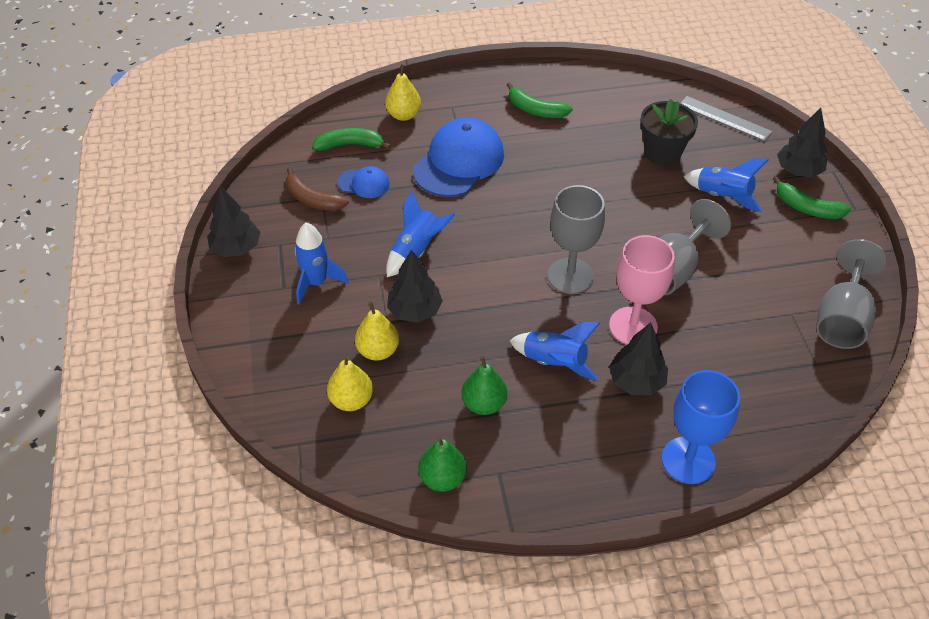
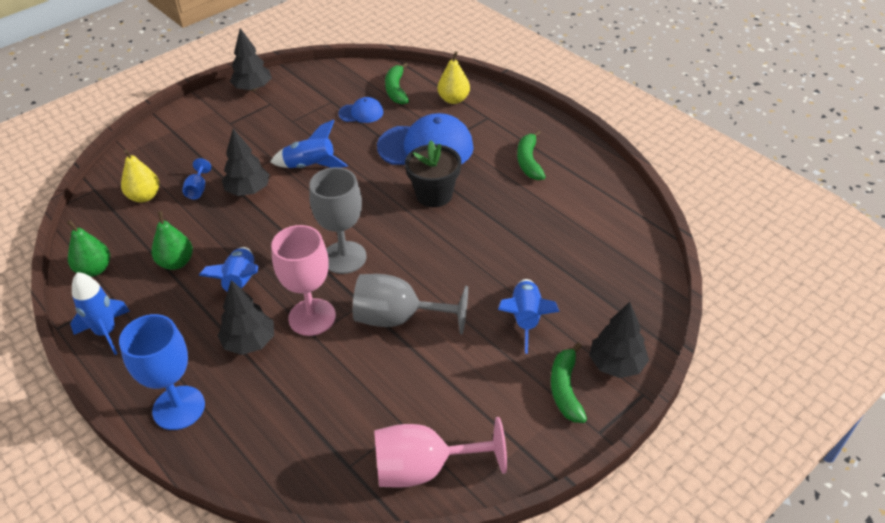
camera: 60 degrees right, 5 degrees down
brown banana [286,167,349,211] -> none
blue rocket [294,223,348,305] -> blue rocket moved to [70,272,130,355]
green banana [312,128,391,151] -> green banana turned 150 degrees counterclockwise [385,62,409,104]
blue cap [338,166,390,198] -> blue cap turned 75 degrees counterclockwise [338,97,383,123]
yellow pear [355,301,399,361] -> blue goblet [182,158,211,199]
black flower pot [640,99,698,166] -> black flower pot moved to [405,141,461,207]
grey ruler [680,96,773,141] -> none
grey goblet [816,239,887,349] -> pink goblet [374,417,507,488]

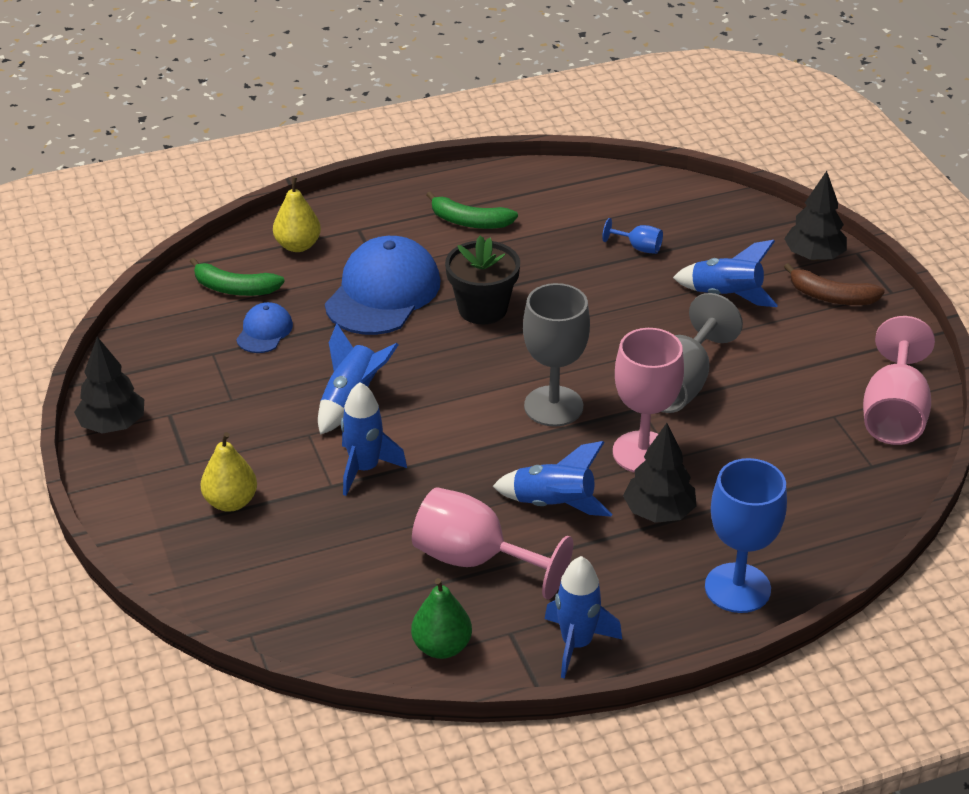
camera: 70 degrees left, 5 degrees down
yellow pear [121,149,159,202] -> yellow pear moved to [201,432,257,512]
green pear [152,211,193,270] -> pink goblet [412,487,573,600]
blue goblet [182,158,211,199] -> blue goblet moved to [602,218,663,254]
black tree [222,129,270,196] -> blue rocket [341,382,407,496]
green banana [551,342,587,423] -> brown banana [784,263,885,305]

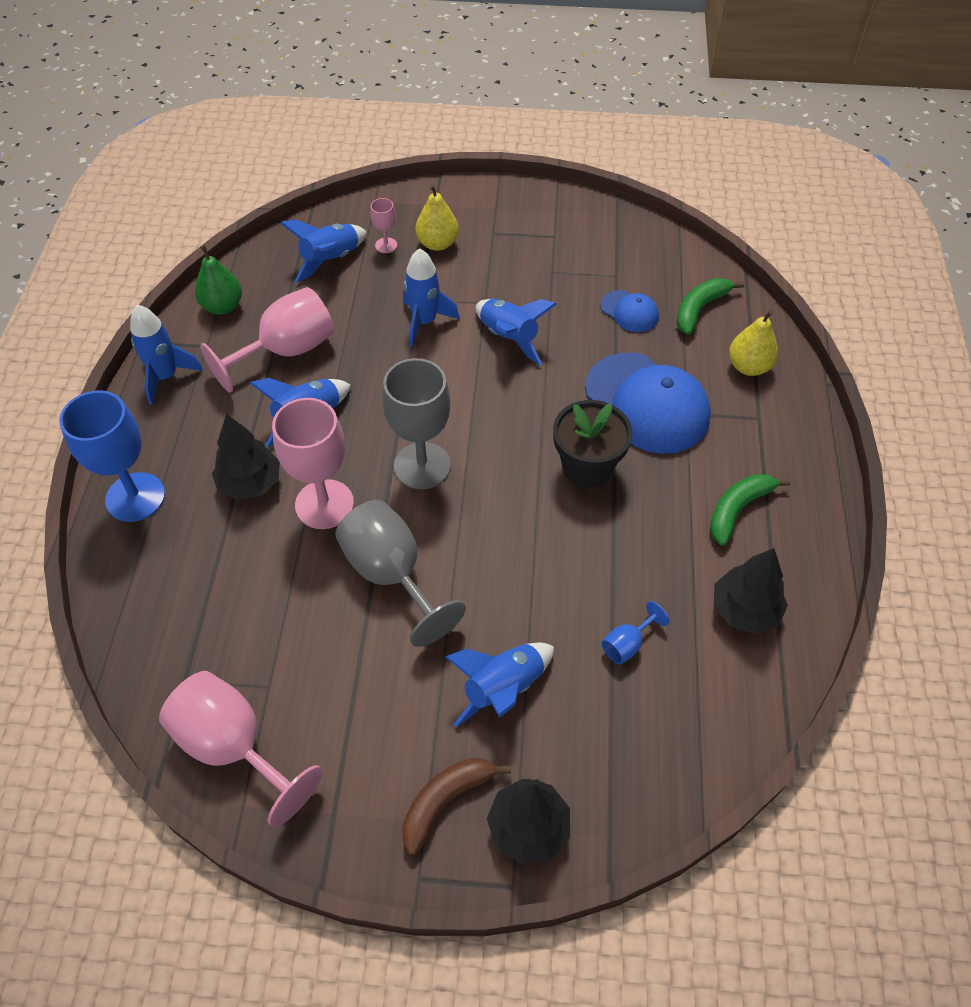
camera: 115 degrees right, 15 degrees up
black tree [74,337,144,434] -> black tree moved to [714,548,788,634]
none -> blue rocket [280,220,367,283]
none -> pink goblet [370,198,397,253]

